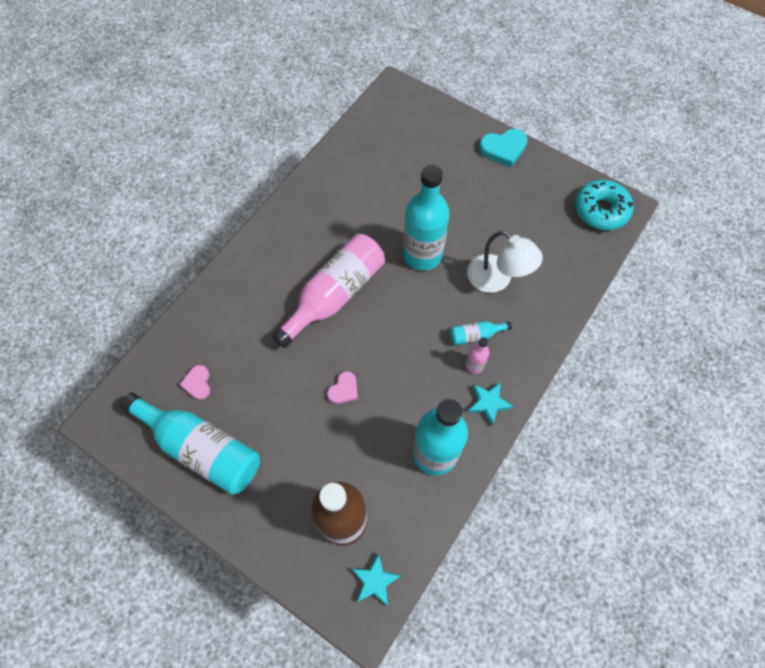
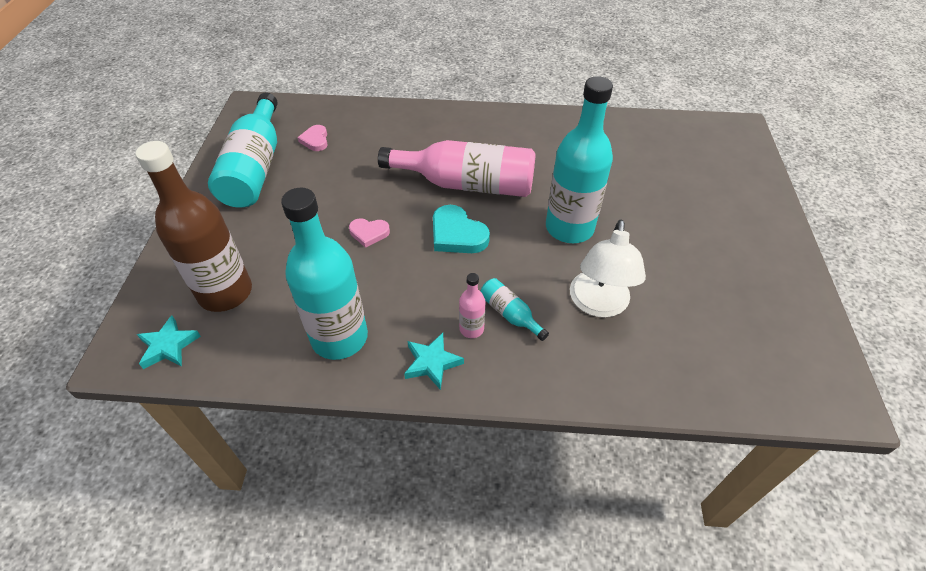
camera: 60 degrees right, 15 degrees down
pink heart [179,365,210,400] -> pink heart turned 60 degrees counterclockwise [297,125,328,151]
turquoise heart [479,129,528,167] -> turquoise heart moved to [433,205,490,253]
turquoise donut [575,180,633,230] -> none

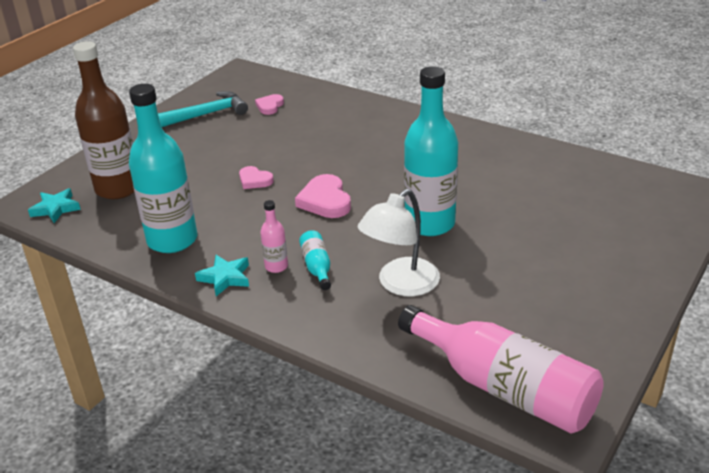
camera: 30 degrees right, 15 degrees down
turquoise bottle [208,93,278,208] -> turquoise hammer [158,91,248,127]
pink bottle [378,140,536,197] -> pink bottle moved to [398,305,604,433]
turquoise heart [433,205,490,253] -> pink heart [295,174,351,218]

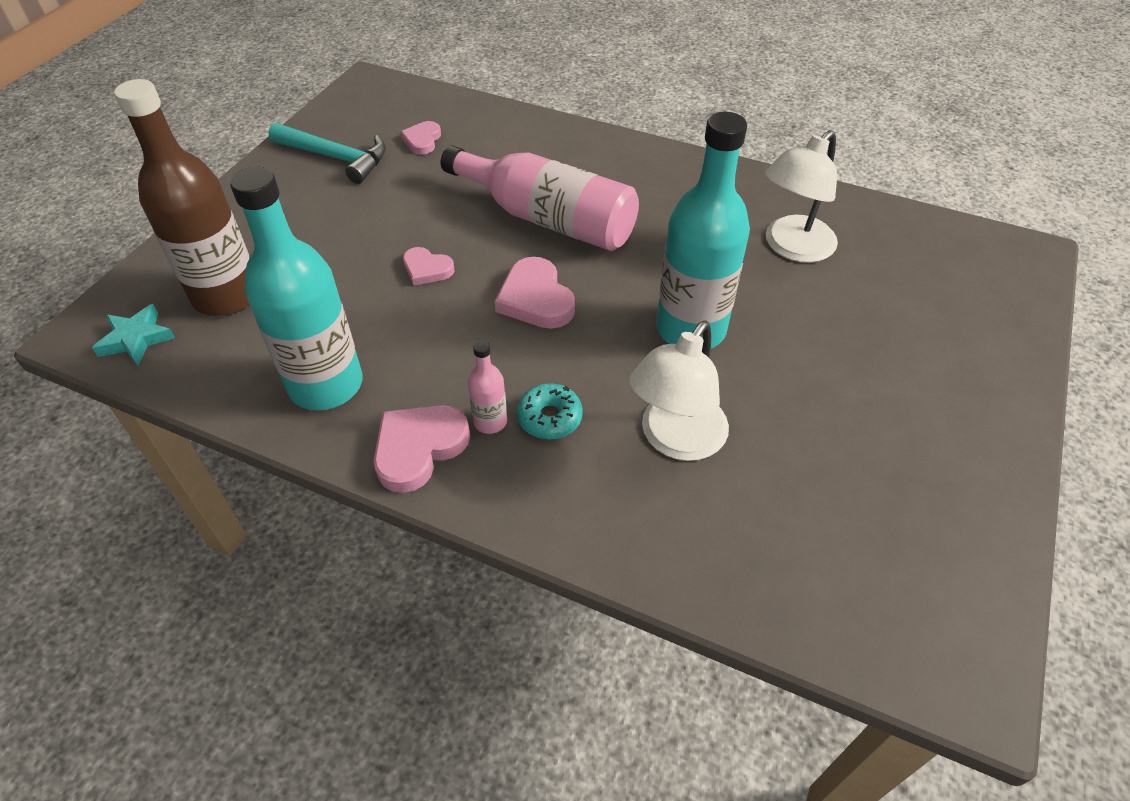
camera: 10 degrees left, 15 degrees up
turquoise hammer [158,91,248,127] -> turquoise hammer turned 60 degrees clockwise [268,123,386,184]
turquoise star [195,255,249,296] -> pink heart [374,405,470,493]
turquoise bottle [299,230,331,290] -> turquoise donut [517,383,583,440]
pink bottle [398,305,604,433] -> pink bottle moved to [441,145,639,251]
none -> white lamp [765,130,838,263]

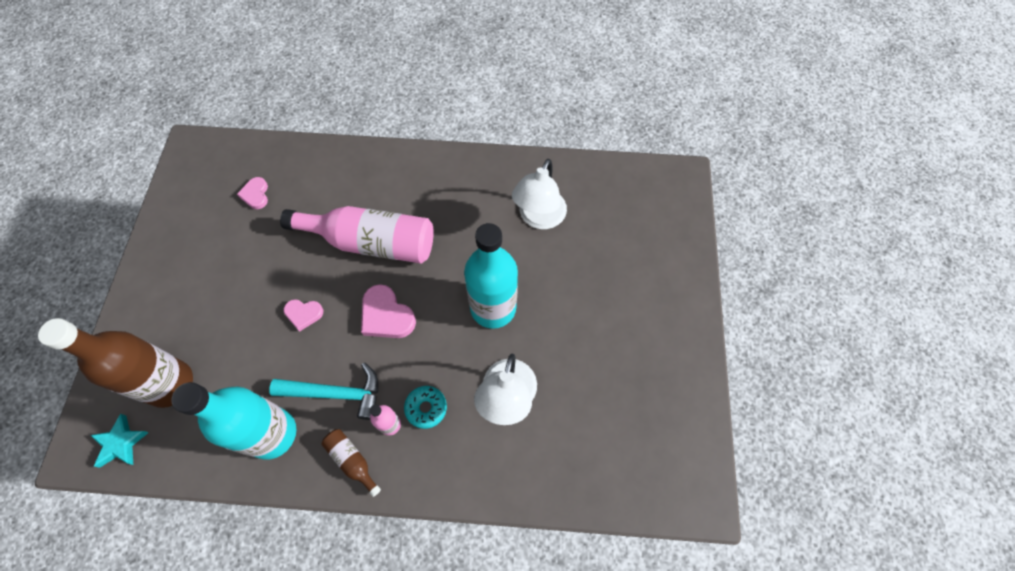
camera: 20 degrees left, 15 degrees up
turquoise hammer [268,123,386,184] -> turquoise hammer moved to [269,363,378,420]
pink heart [374,405,470,493] -> brown bottle [321,429,381,497]

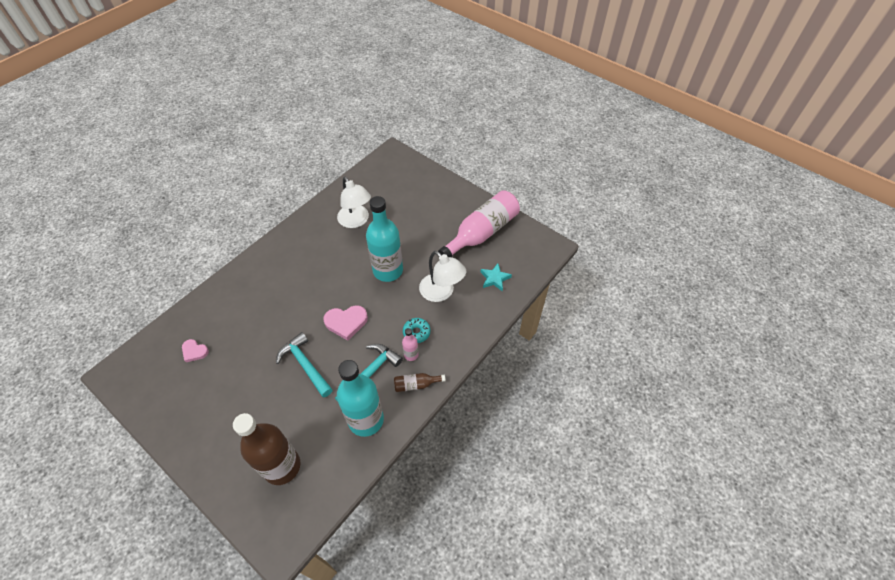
camera: 55 degrees left, 10 degrees down
turquoise star [90,414,149,468] -> turquoise star moved to [480,263,512,291]
pink bottle [280,206,434,264] -> pink bottle moved to [438,190,520,257]
pink heart [283,299,323,331] -> turquoise hammer [276,332,333,397]

